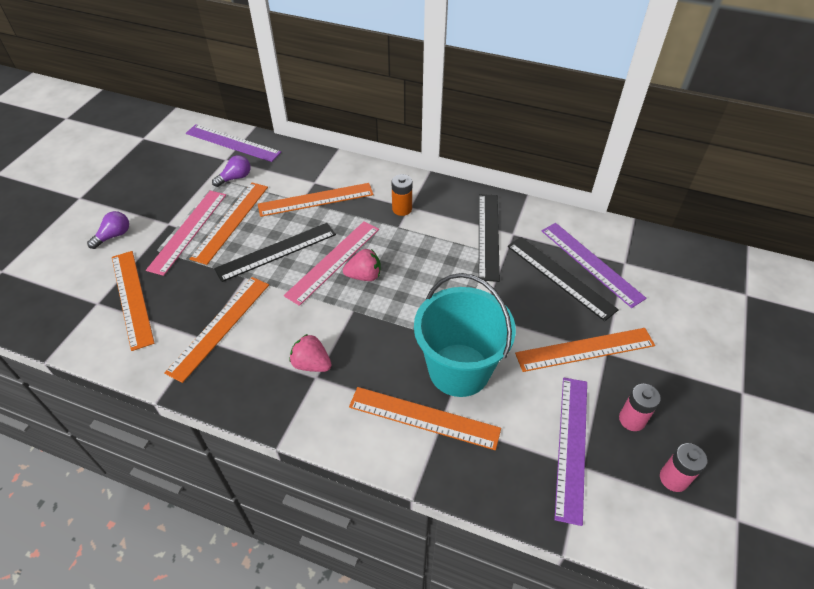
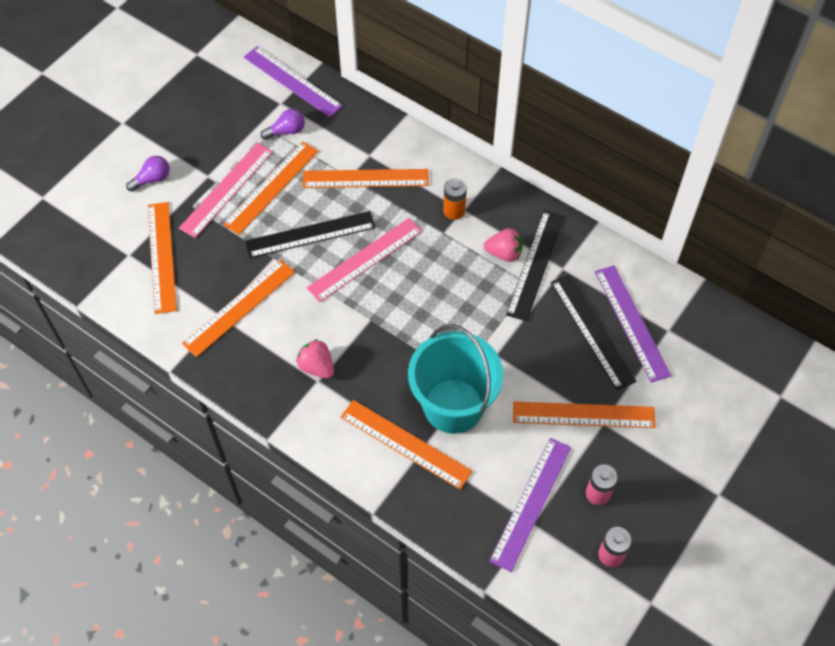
camera: 15 degrees right, 10 degrees up
pink strawberry [343,249,381,281] -> pink strawberry moved to [484,228,523,262]

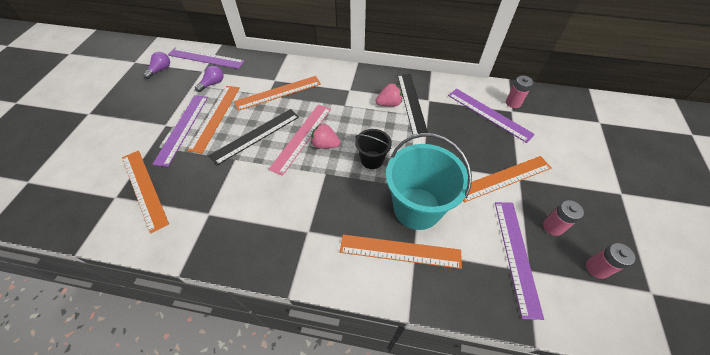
camera: 25 degrees left, 5 degrees down
purple light bulb [126,156,170,192] -> purple light bulb moved to [143,52,170,79]
pink ruler [179,143,273,238] -> purple ruler [152,96,208,167]
orange ruler [182,260,295,357] -> none
pink strawberry [296,339,334,378] -> pink strawberry moved to [311,124,340,149]
orange battery [443,178,467,220] -> none
black ruler [551,274,636,390] -> none
none -> black bucket [355,129,392,169]
none -> pink battery [506,76,533,108]

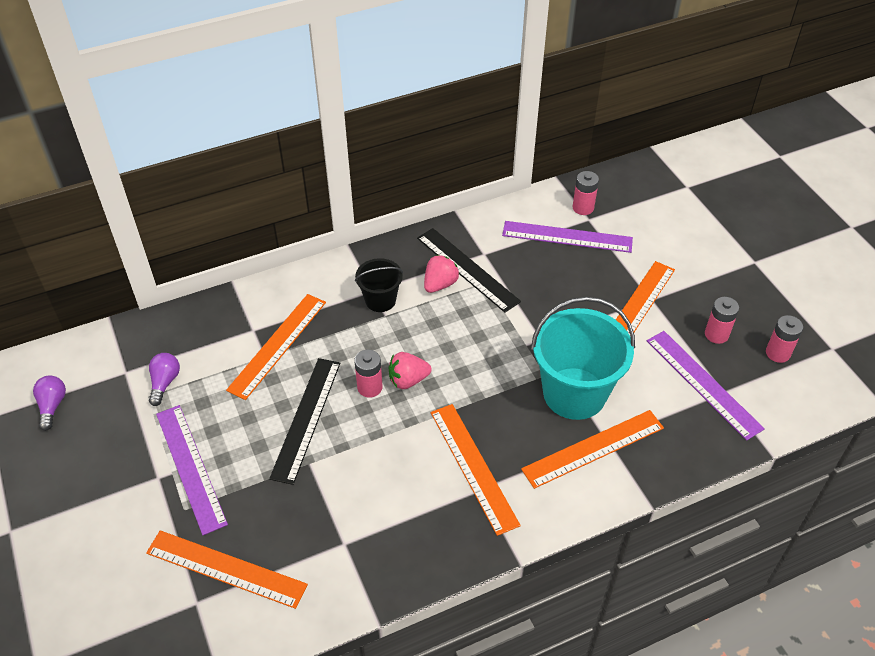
camera: 35 degrees left, 5 degrees down
purple ruler [168,48,245,69] -> none
orange ruler [187,86,240,153] -> orange ruler moved to [431,404,521,536]
pink ruler [268,104,331,176] -> pink battery [355,350,383,398]
black bucket [355,129,392,169] -> black bucket moved to [355,258,403,312]

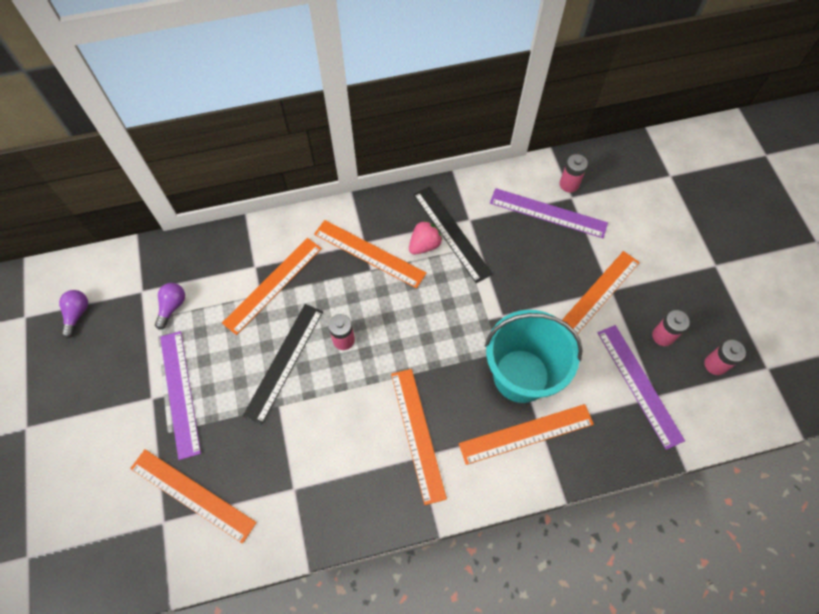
camera: 10 degrees right, 15 degrees up
black bucket [355,258,403,312] -> orange ruler [314,220,426,288]
pink strawberry [389,352,432,389] -> none

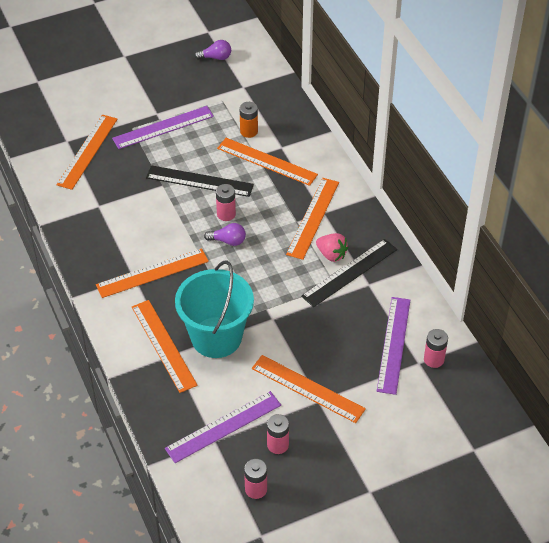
camera: 80 degrees right, 15 degrees down
purple light bulb [155,283,185,330] -> purple light bulb moved to [204,223,246,246]
none -> orange battery [240,102,258,138]

